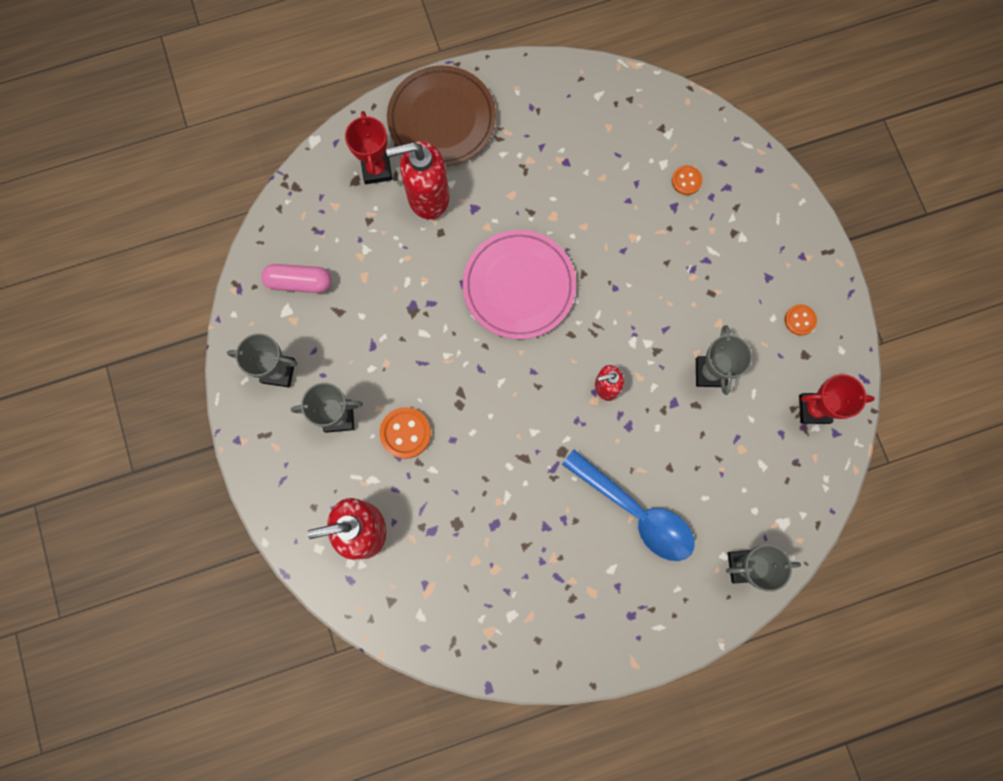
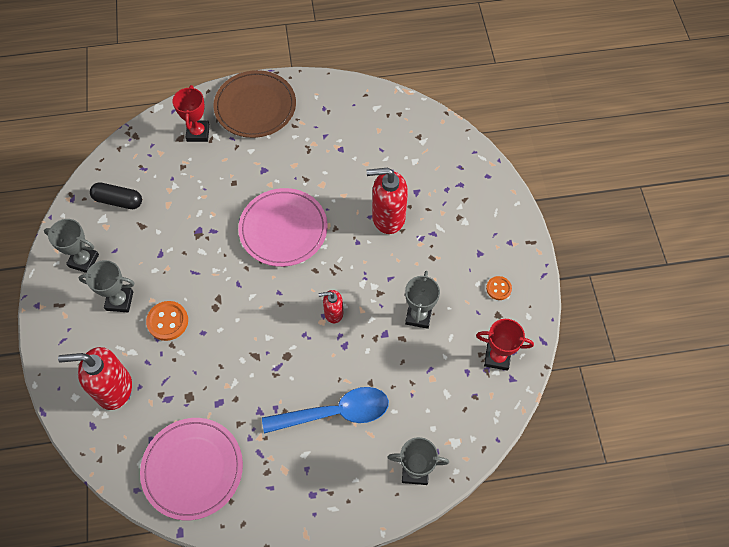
camera: 10 degrees right, 15 degrees down
pink capsule [261,264,332,293] -> black capsule [90,182,142,209]
red soap dispenser [386,141,450,219] -> red soap dispenser moved to [367,168,408,234]
blue spoon [562,450,695,561] -> blue spoon turned 60 degrees counterclockwise [262,387,389,434]
orange button [672,165,703,195] -> none
none -> pink plate [140,418,243,520]

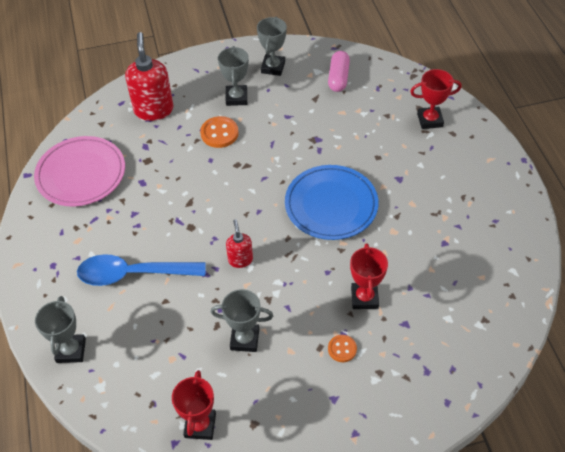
camera: 85 degrees right, 10 degrees down
black capsule [90,182,142,209] -> pink capsule [328,51,350,92]
brown plate [214,70,296,138] -> none
pink plate [238,188,328,267] -> blue plate [285,165,379,240]
blue spoon [262,387,389,434] -> blue spoon turned 105 degrees clockwise [77,254,206,286]
red soap dispenser [367,168,408,234] -> red trophy [350,243,388,309]
orange button [486,276,512,300] -> orange button moved to [328,335,357,362]

